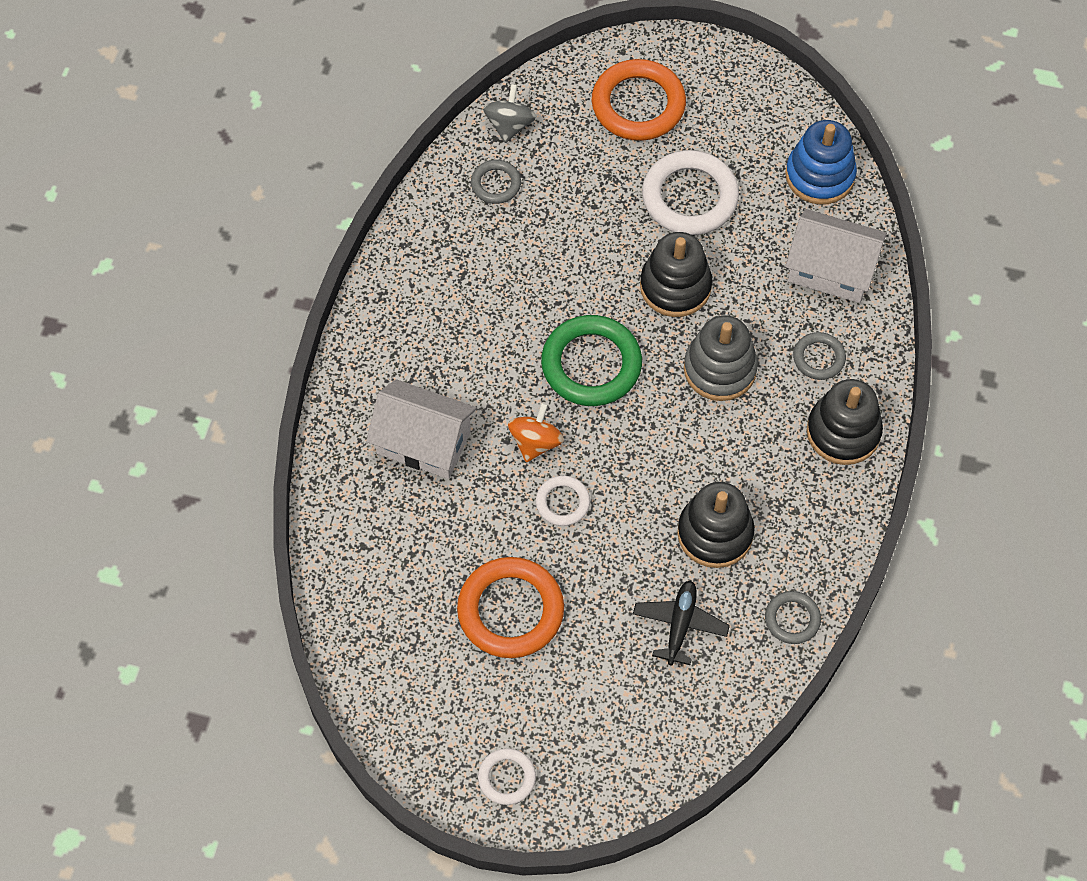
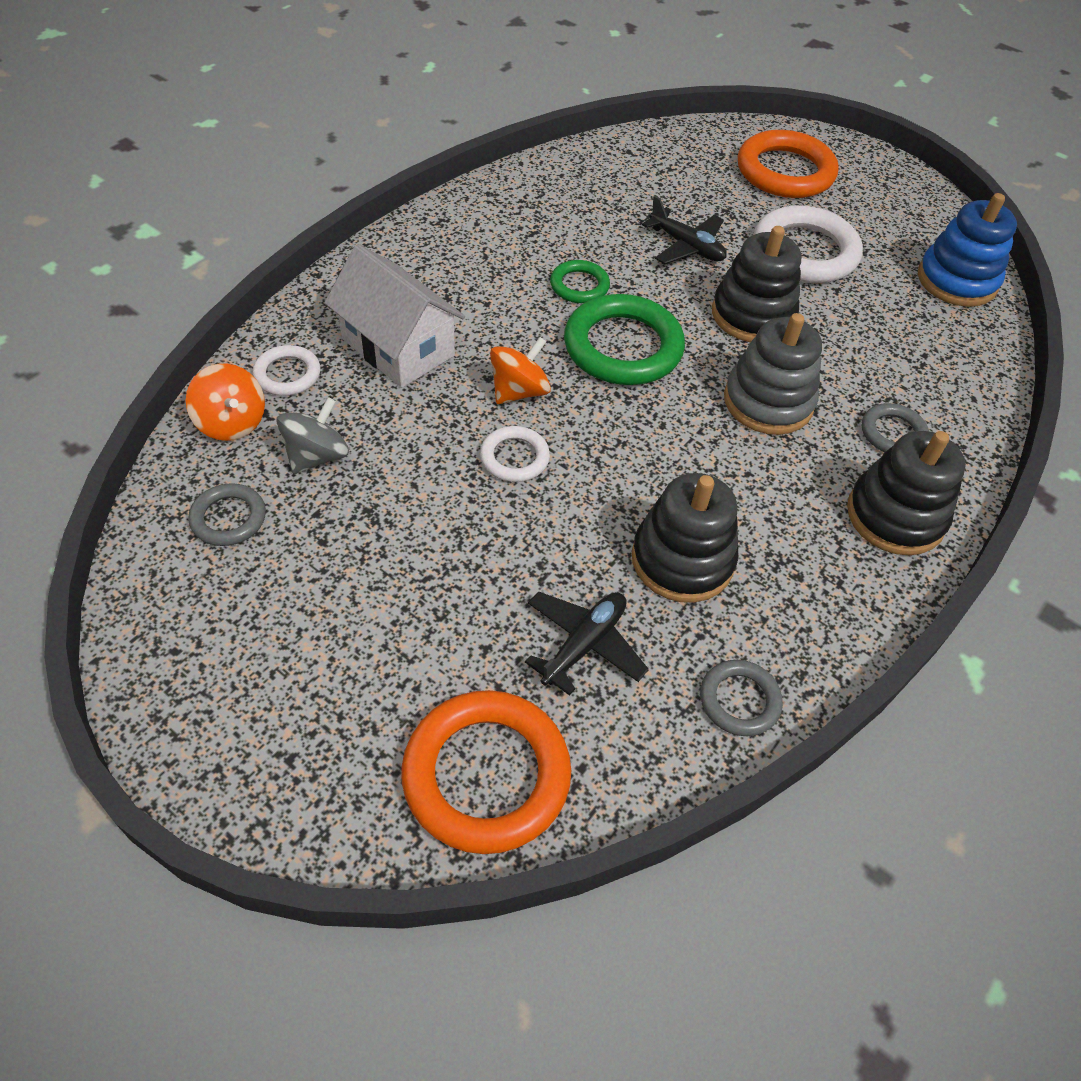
camera: 20 degrees right, 10 degrees down
orange ring [457,557,564,658] -> orange ring moved to [401,690,571,854]
grey ring [471,160,521,204] -> grey ring moved to [188,483,266,546]
white ring [478,748,536,805] -> white ring moved to [253,345,320,396]
grey spinning top [483,84,536,143] -> grey spinning top moved to [276,397,349,474]
white house [785,209,887,303] -> none
none -> orange spinning top [186,363,265,441]
none -> green ring [550,260,610,303]
none -> black plane [642,196,727,264]

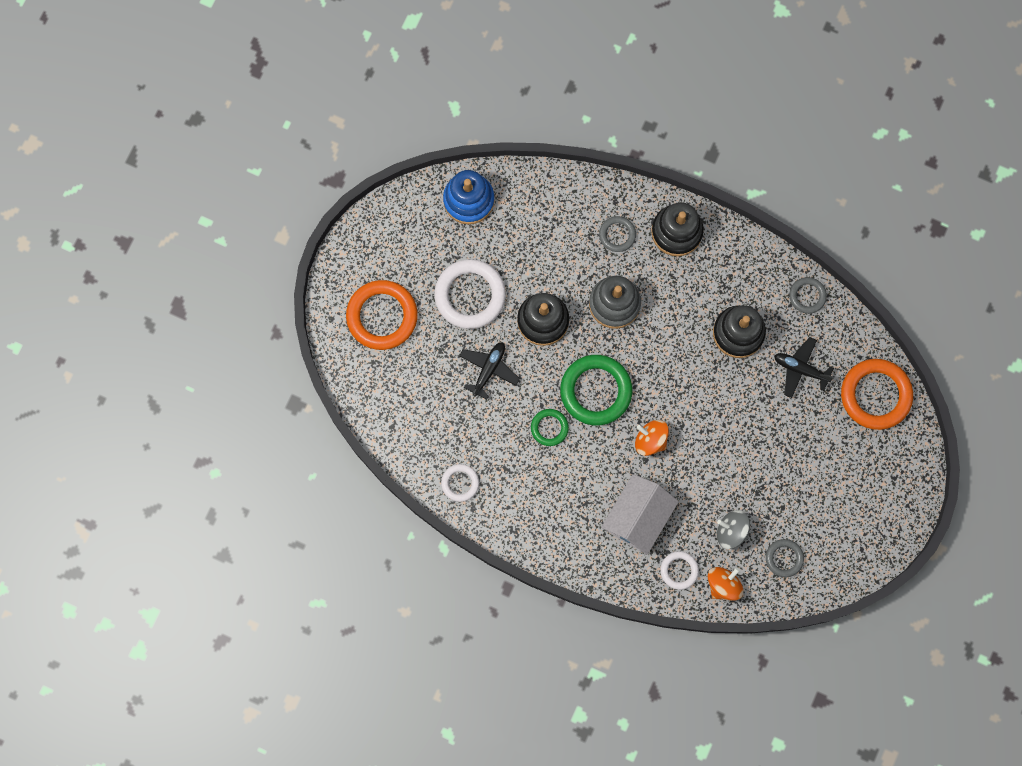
camera: 100 degrees left, 25 degrees up
white ring [480,426,550,482] -> white ring moved to [441,464,479,502]

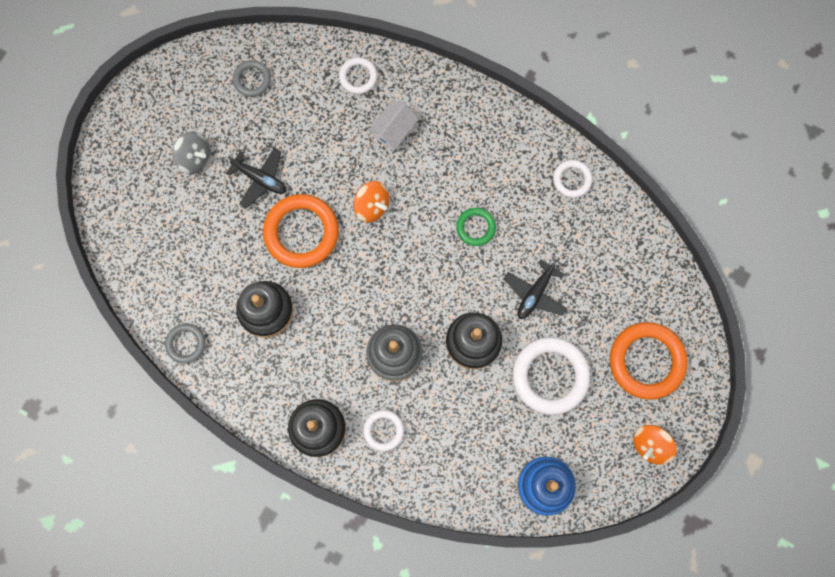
camera: 175 degrees left, 0 degrees up
green ring [560,355,632,425] -> none
grey ring [599,216,636,252] -> white ring [363,410,404,451]
white house [601,474,679,555] -> white house [368,100,418,151], size x0.62
orange spinning top [708,567,743,601] -> orange spinning top moved to [633,425,676,465]
grey spinning top [717,510,750,549] -> grey spinning top moved to [173,132,211,174]
black plane [774,337,834,398] -> black plane moved to [226,148,286,208]
orange ring [841,359,913,430] -> orange ring moved to [263,194,339,268]

